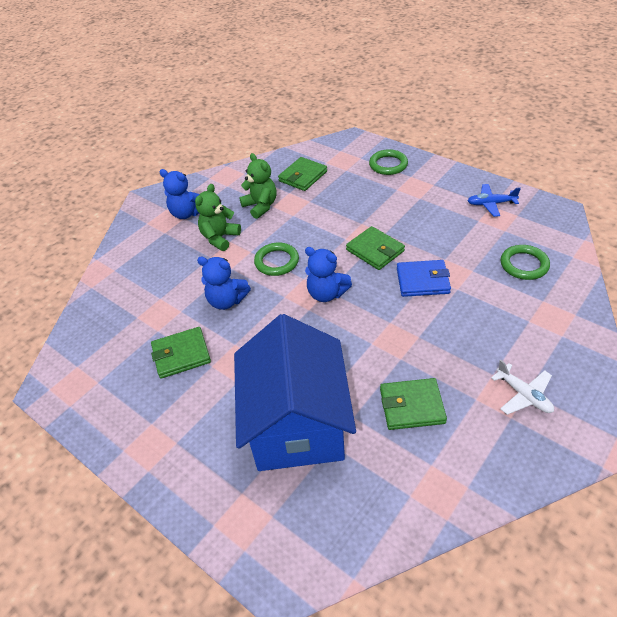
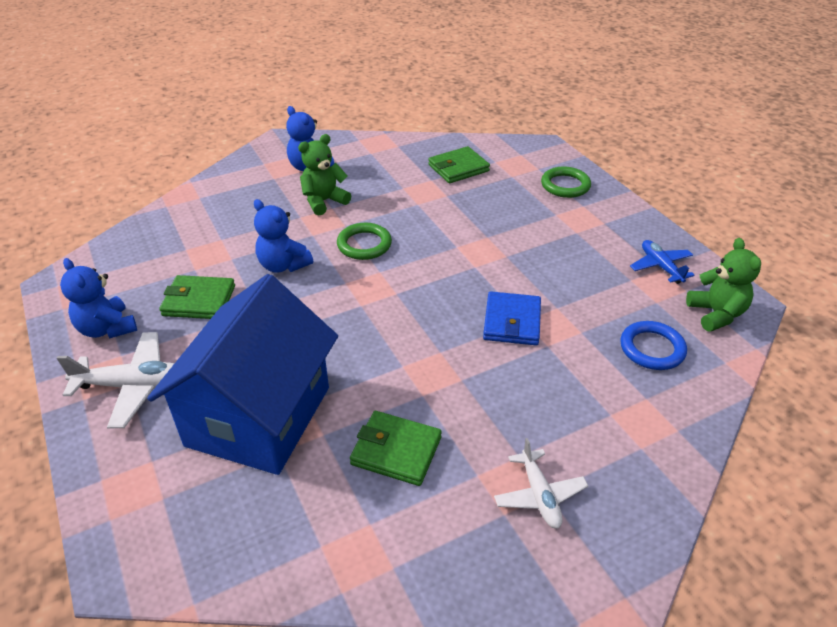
camera: 20 degrees right, 5 degrees down
green teddy bear [239,153,277,219] -> green teddy bear moved to [686,238,761,332]
blue teddy bear [305,247,352,302] -> blue teddy bear moved to [60,258,137,338]
green wallet [346,226,405,270] -> none
blue wallet [397,260,451,297] -> blue wallet turned 75 degrees clockwise [483,291,541,345]
blue plane [468,184,521,217] -> blue plane turned 45 degrees clockwise [630,240,695,284]
green ring [501,245,550,280] -> blue ring [620,321,687,370]
none -> white plane [56,332,175,429]

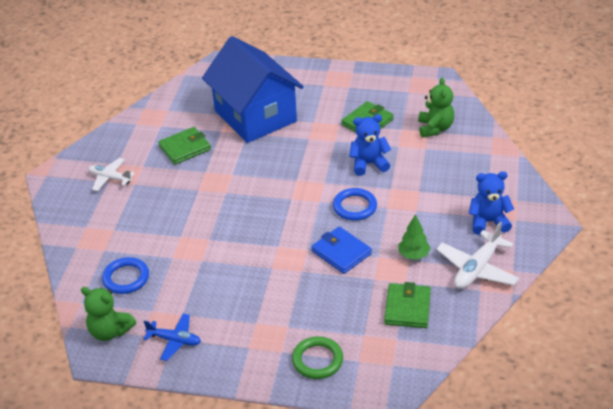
camera: 130 degrees right, 0 degrees up
white plane [56,332,175,429] -> white plane moved to [436,221,519,289]
blue teddy bear [60,258,137,338] -> none
green teddy bear [298,134,351,216] -> green teddy bear moved to [418,77,454,137]
green ring [337,223,392,260] -> blue ring [333,188,377,221]
blue wallet [483,291,541,345] -> blue wallet moved to [311,226,372,274]
none -> green tree [399,214,431,260]

